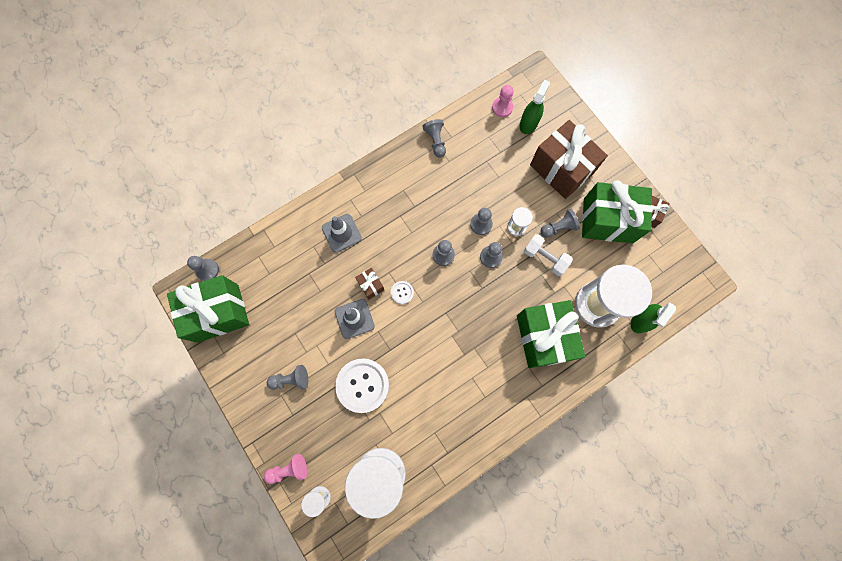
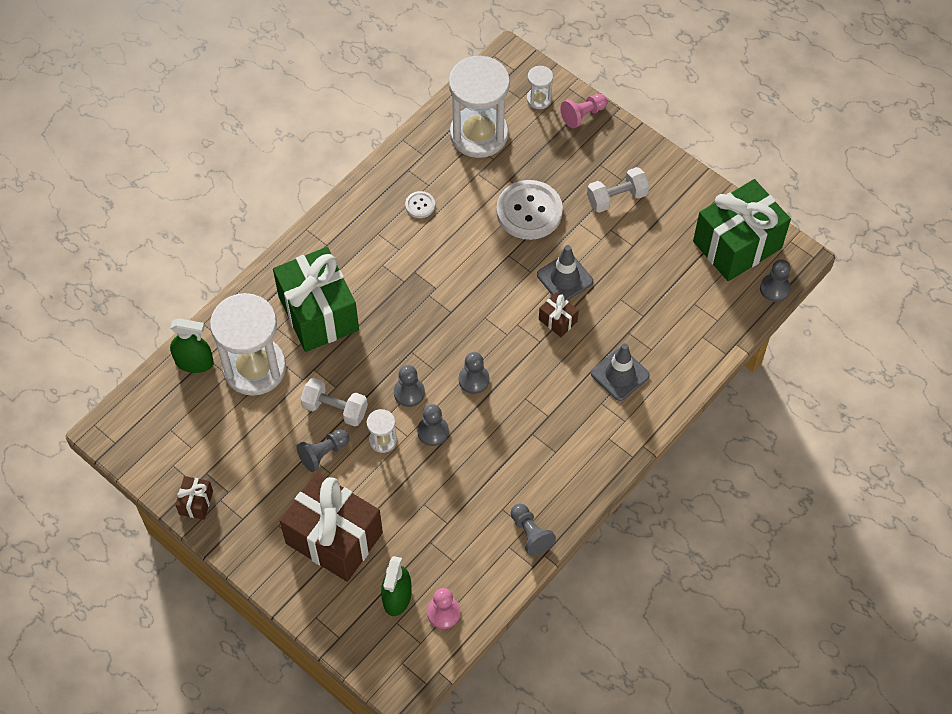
camera: 165 degrees right, 15 degrees down
grey pawn [267,365,308,390] -> white dumbbell [587,167,650,213]
white button [391,281,414,304] -> white button moved to [405,191,435,218]
green gift [582,180,653,243] -> none
green spray bottle [631,303,676,333] -> green spray bottle turned 75 degrees clockwise [170,318,214,373]

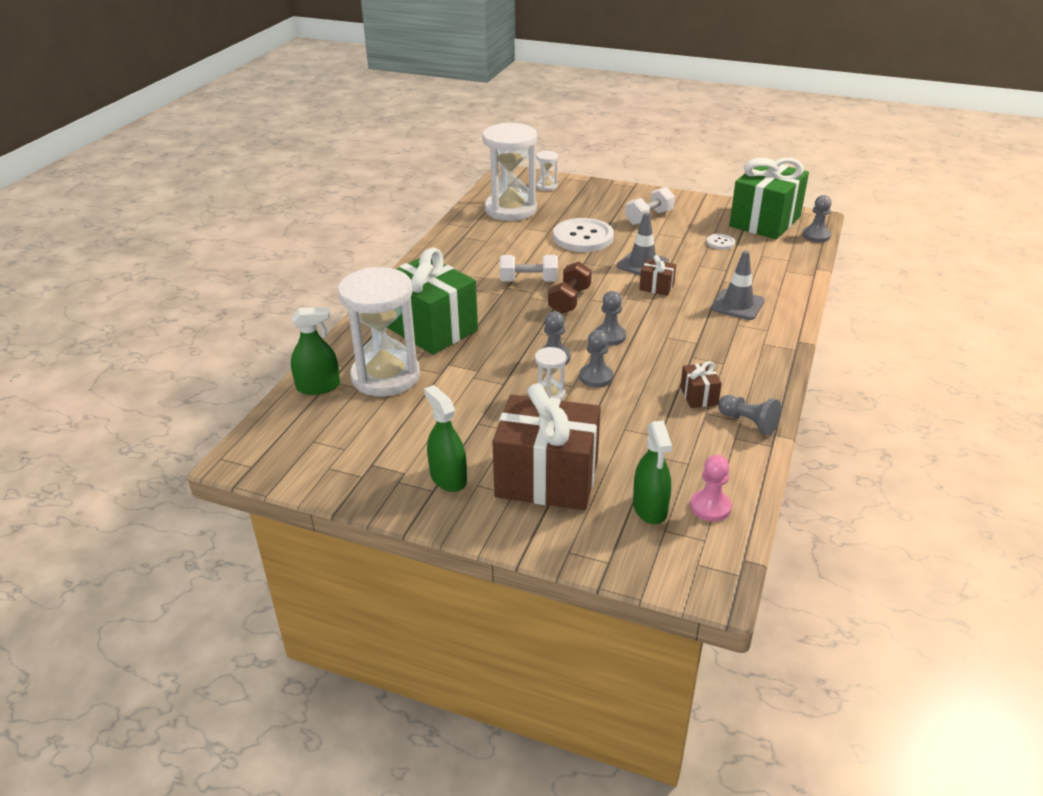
camera: 20 degrees left, 25 degrees down
brown gift [175,476,213,520] -> brown gift moved to [680,361,722,408]
grey pawn [296,429,350,472] -> none
white dumbbell [301,378,368,426] -> white dumbbell moved to [500,255,558,282]
white button [405,191,435,218] -> white button moved to [706,234,735,250]
pink pawn [560,93,607,128] -> none
none -> green spray bottle [424,385,467,492]
none -> brown dumbbell [548,262,592,314]

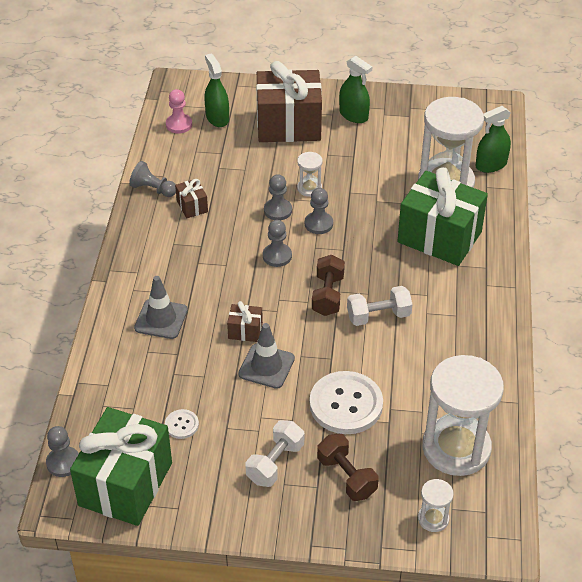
camera: 165 degrees right, 10 degrees up
none -> brown dumbbell [317,434,379,501]

